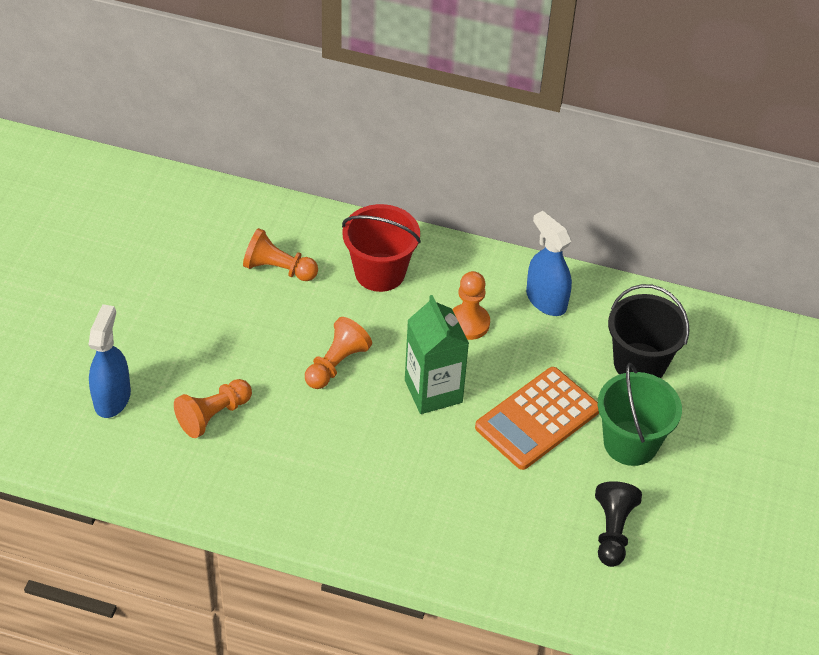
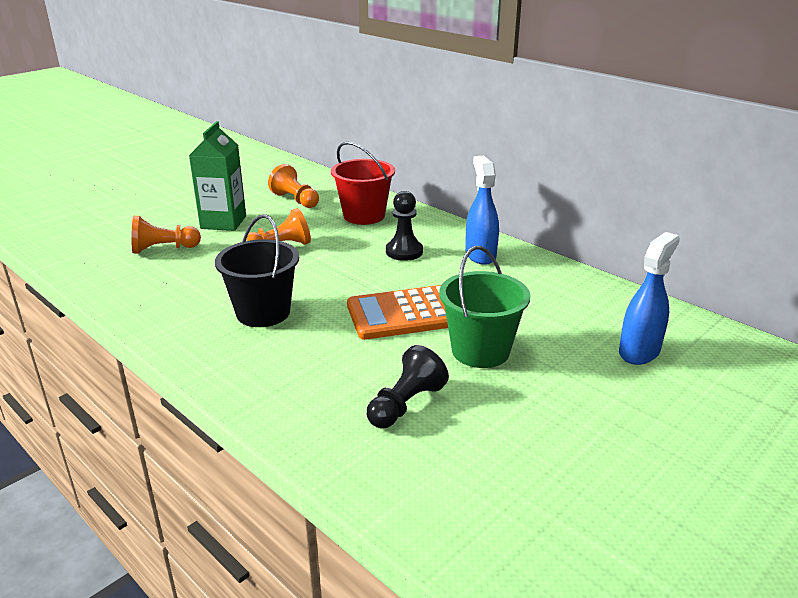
camera: 30 degrees right, 20 degrees down
blue spray bottle [89,304,131,418] -> blue spray bottle moved to [619,232,680,365]
green carton [405,295,469,414] -> green carton moved to [189,121,246,231]
orange pawn [452,271,490,340] -> black pawn [386,191,423,261]
black bucket [608,284,689,378] -> black bucket moved to [215,214,299,327]

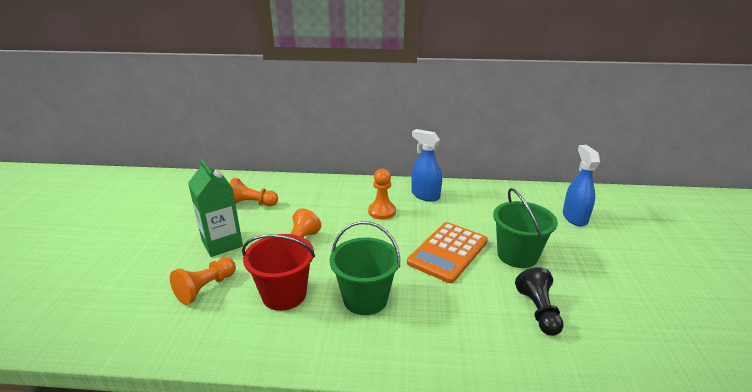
camera: 40 degrees left, 0 degrees up
black bucket [215,214,299,327] -> green bucket [330,221,400,315]
red bucket [331,141,395,225] -> red bucket moved to [242,234,315,311]
black pawn [386,191,423,261] -> orange pawn [368,169,396,220]

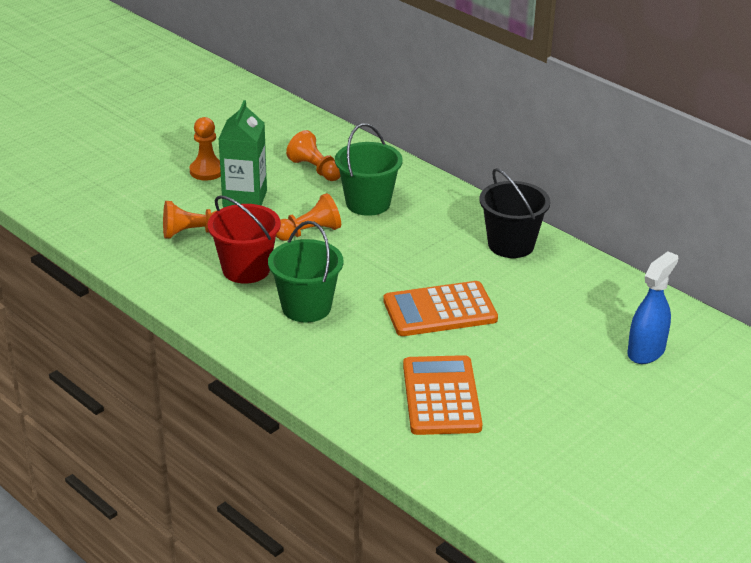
camera: 40 degrees right, 5 degrees up
orange pawn [368,169,396,220] -> orange pawn moved to [189,117,221,181]
blue spray bottle [412,129,442,202] -> black bucket [479,168,550,258]
green bucket [493,188,558,268] -> green bucket moved to [335,123,403,216]
black pawn [515,267,564,336] -> orange calculator [403,355,483,435]

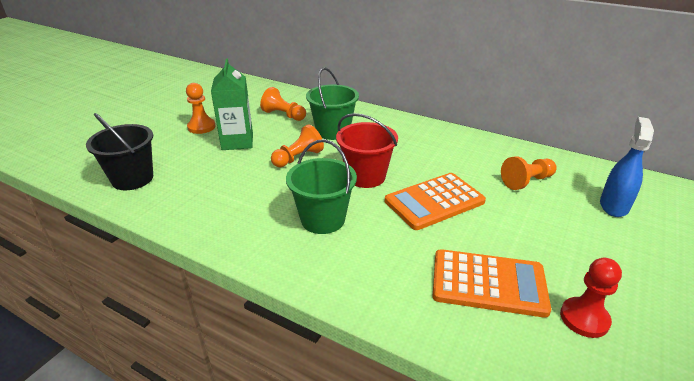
camera: 15 degrees left, 0 degrees up
orange pawn [163,201,217,239] -> orange pawn moved to [501,156,557,190]
red bucket [208,195,281,284] -> red bucket moved to [336,113,398,188]
orange calculator [403,355,483,435] -> orange calculator turned 120 degrees clockwise [433,249,551,318]
black bucket [479,168,550,258] -> black bucket moved to [86,113,153,190]
none -> red pawn [560,258,622,338]

